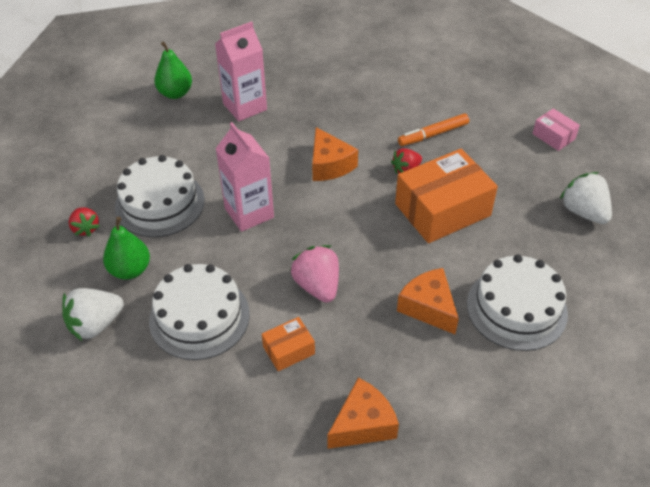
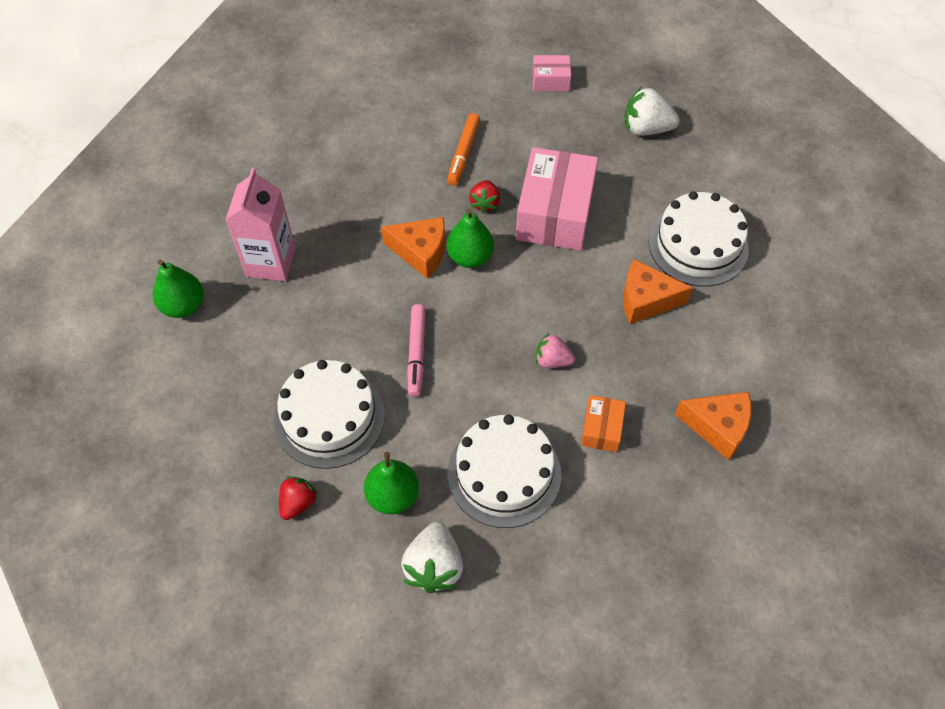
camera: 50 degrees left, 10 degrees up
red strawberry [69,207,100,237] -> red strawberry turned 75 degrees counterclockwise [279,476,318,520]
pink carton [216,122,274,232] -> pink marker [407,304,426,397]
pink strawberry [290,245,339,303] -> pink strawberry [536,333,575,368], size x0.63
orange cheese [328,378,399,449] -> orange cheese turned 105 degrees clockwise [675,392,751,460]
orange box [395,149,498,243] -> pink box [516,147,598,251]
none -> green pear [446,208,494,268]

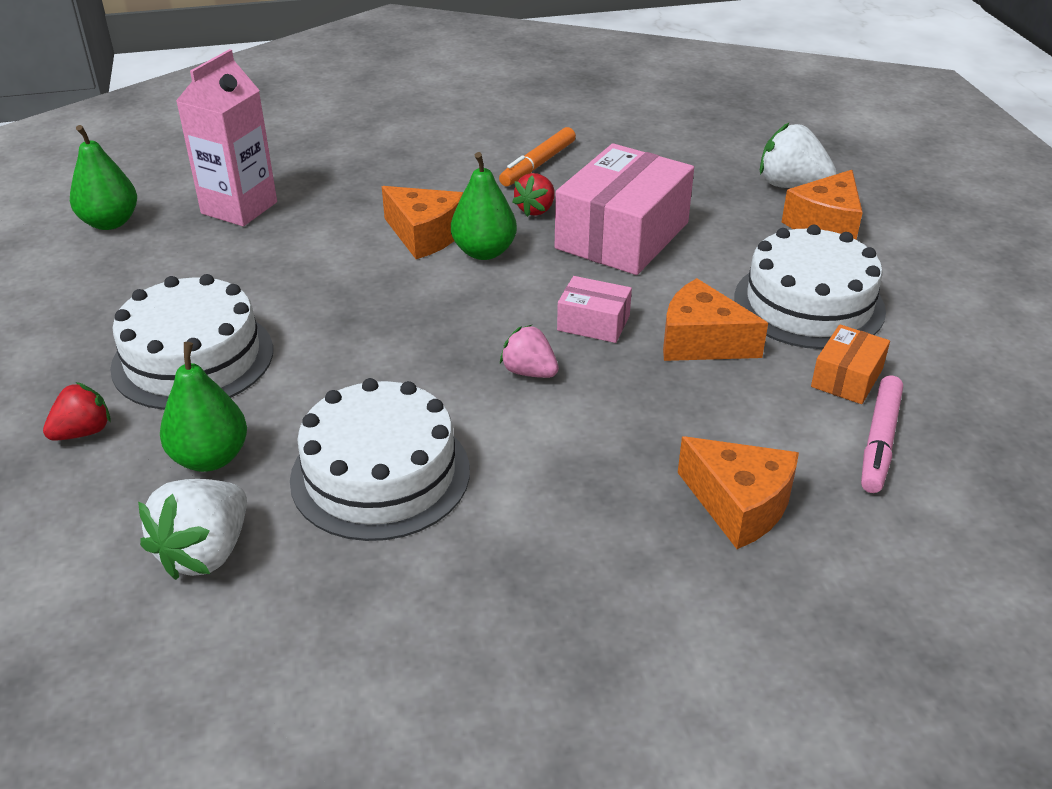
camera: 20 degrees right, 20 degrees down
pink marker [407,304,426,397] -> pink marker moved to [861,375,903,493]
pink box [533,55,571,91] -> pink box moved to [557,276,632,343]
orange box [581,395,626,452] -> orange box moved to [811,324,890,404]
none -> orange cheese [782,170,863,240]

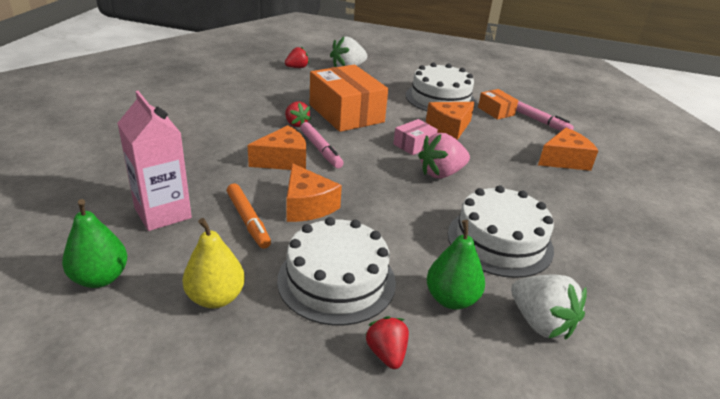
camera: 65 degrees left, 5 degrees down
green pear [451,152,517,260] -> pink marker [301,122,344,168]
orange marker [499,127,576,186] -> orange marker moved to [227,183,271,249]
pink strawberry [500,325,559,378] -> pink strawberry [418,133,470,179], size x1.59
pink box [555,143,694,275] -> orange box [310,65,388,132]
orange cheese [782,170,863,240] -> orange cheese moved to [286,163,342,222]
none -> yellow pear [182,218,245,308]
none -> red strawberry [285,47,309,68]

